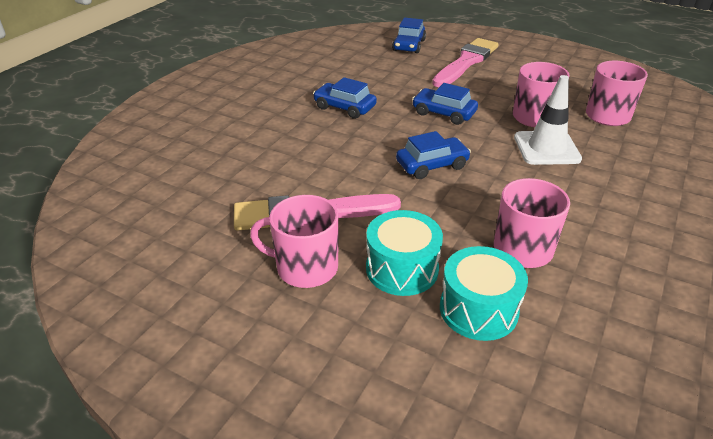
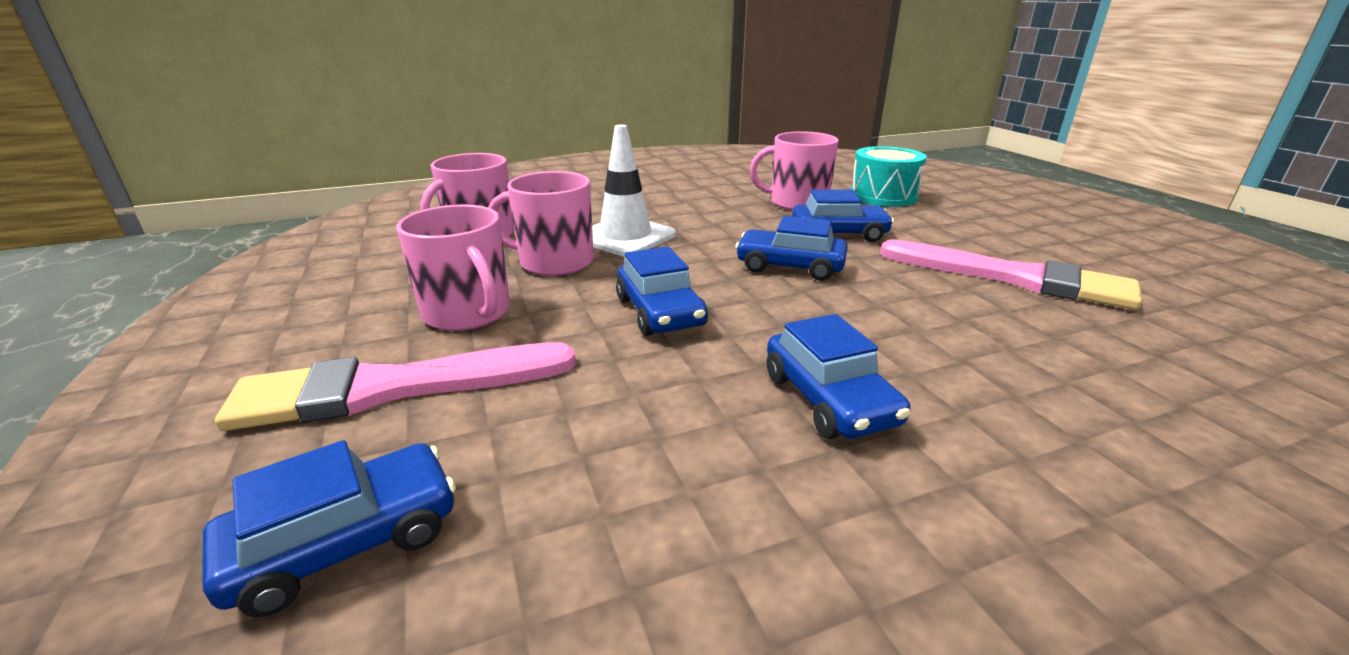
camera: 140 degrees left, 10 degrees down
pink mug [250,195,339,288] -> pink mug moved to [396,204,510,331]
turquoise drum [366,210,443,296] -> none
none -> blue car [792,189,894,242]

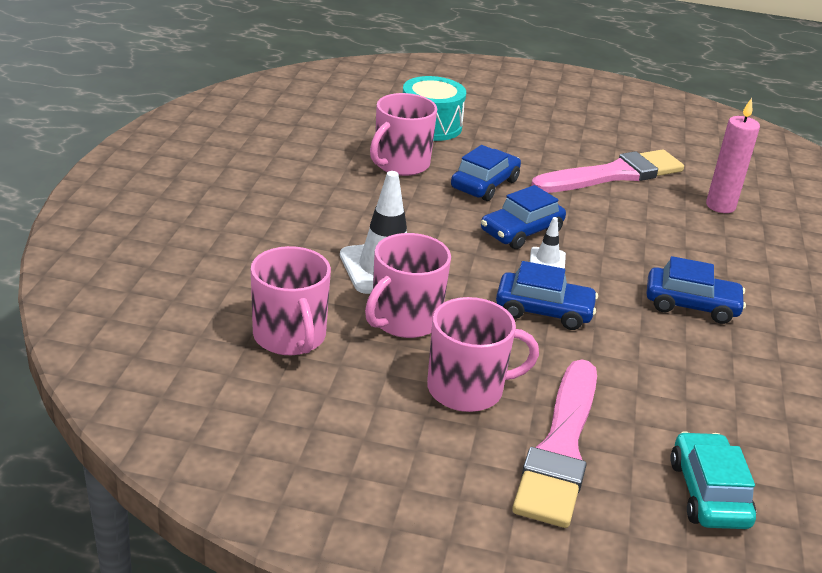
camera: 60 degrees left, 5 degrees up
blue car [202,440,456,618] -> turquoise car [670,431,756,529]
none -> white traffic cone [530,217,566,269]
none -> pink candle [706,98,760,213]

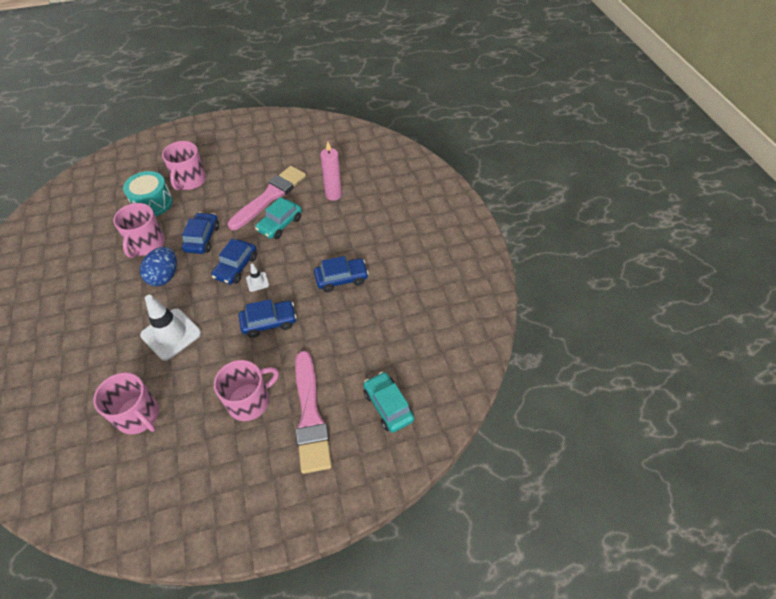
camera: 25 degrees left, 20 degrees up
pink mug [365,233,451,338] -> pink mug moved to [162,141,206,191]
none -> blue egg [140,247,177,286]
none -> turquoise car [255,197,302,239]

